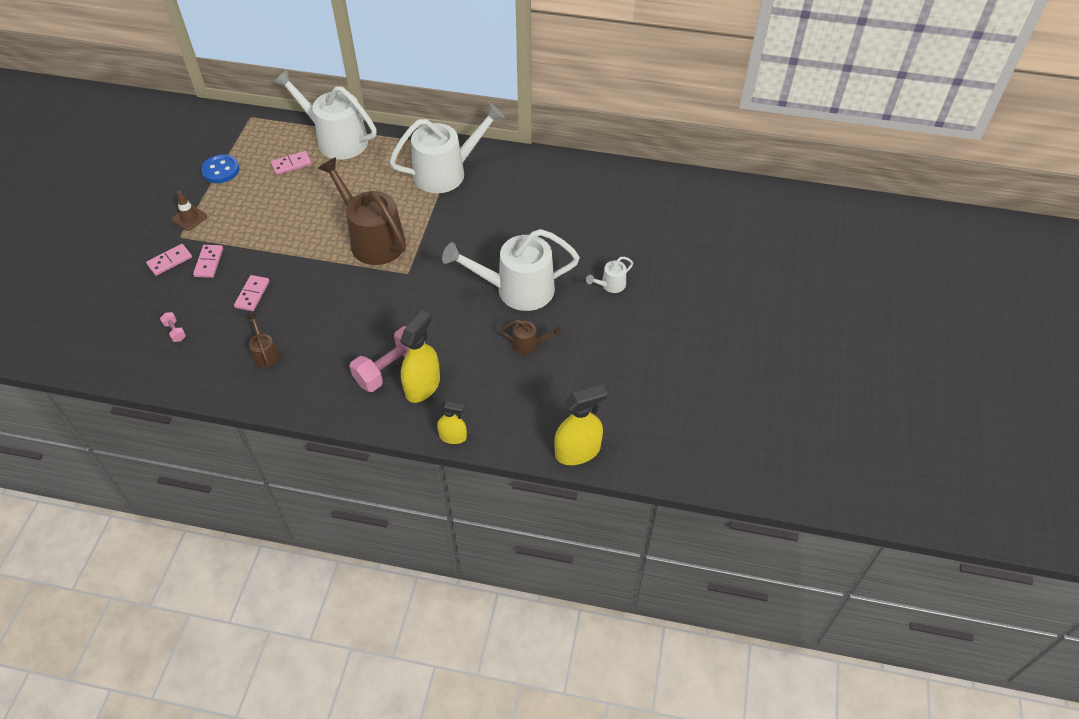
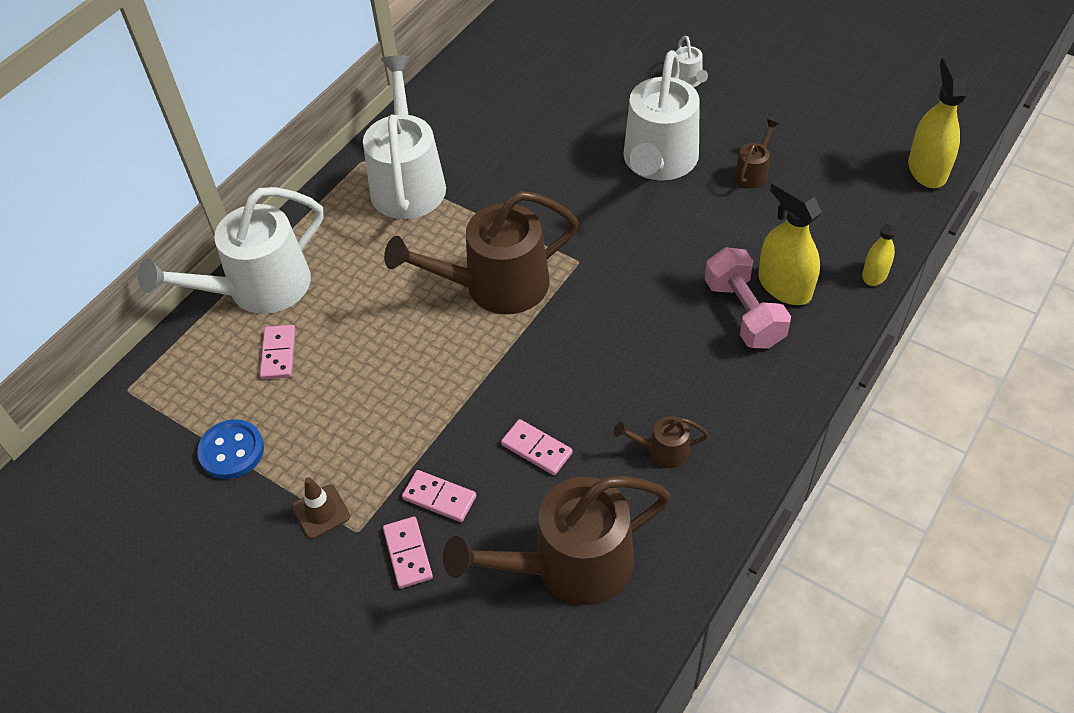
camera: 65 degrees left, 0 degrees up
pink dumbbell [160,312,186,342] -> brown watering can [443,476,671,605]

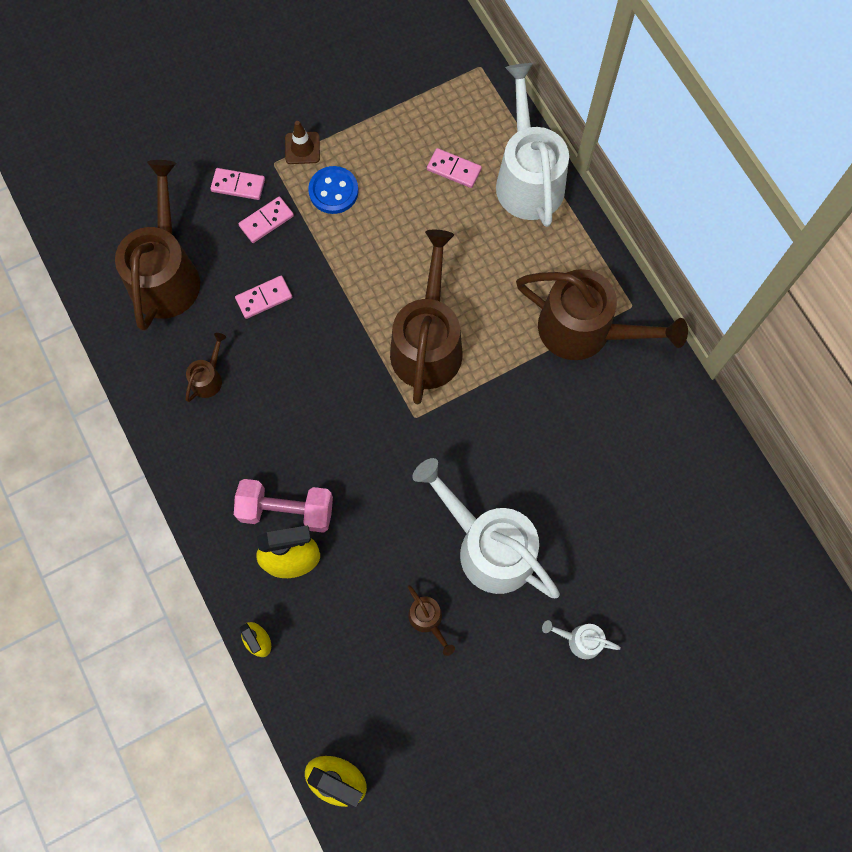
camera: 115 degrees right, 20 degrees up
blue button [197,419,264,479] -> blue button moved to [308,166,358,214]
white watering can [363,55,446,219] -> brown watering can [516,269,688,360]

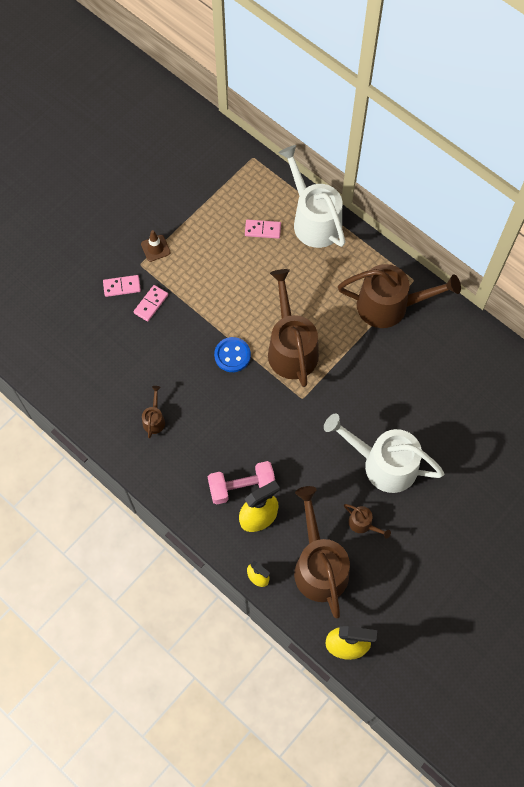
camera: 20 degrees left, 5 degrees down
brown watering can [115,160,200,331] -> brown watering can moved to [294,486,350,618]
pink domino [235,276,292,319] -> none
blue button [308,166,358,214] -> blue button moved to [214,337,251,372]
white watering can [542,620,621,659] -> none

